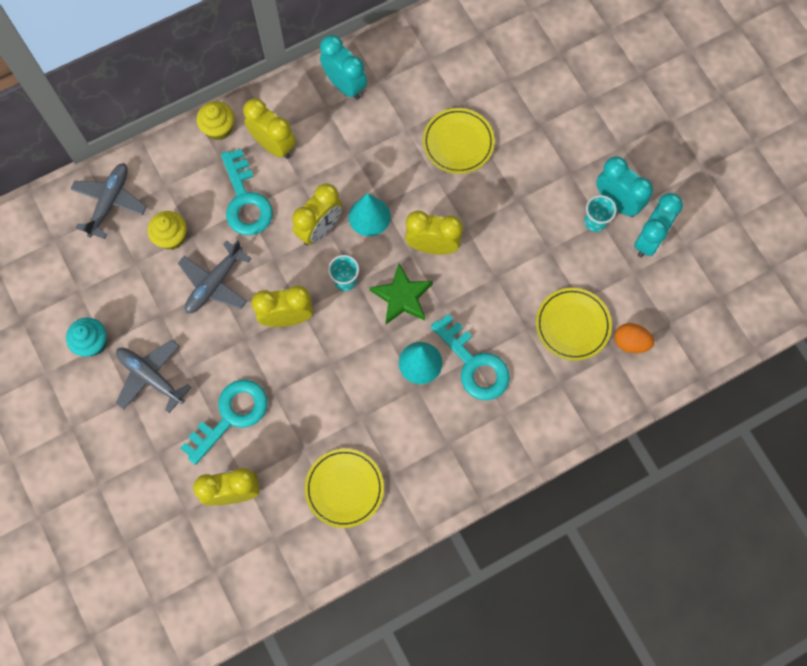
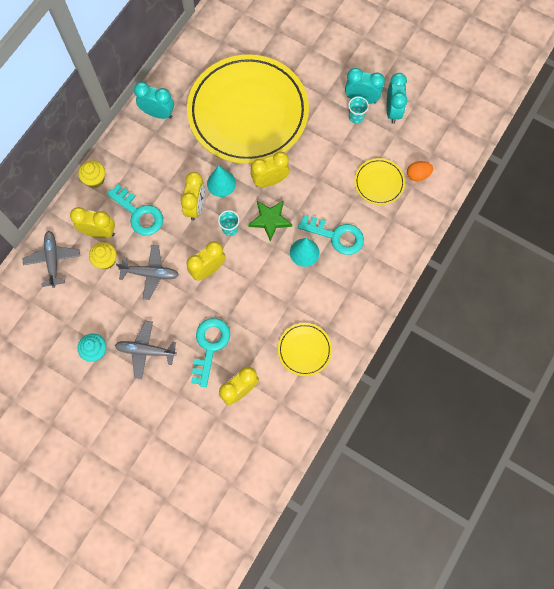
camera: 30 degrees left, 0 degrees up
grey plane [178,240,252,313] -> grey plane turned 90 degrees counterclockwise [116,245,179,300]
yellow clock [243,98,296,159] -> yellow clock moved to [70,207,115,238]
yellow plate [423,108,495,174] -> yellow plate [187,54,309,164], size x2.46

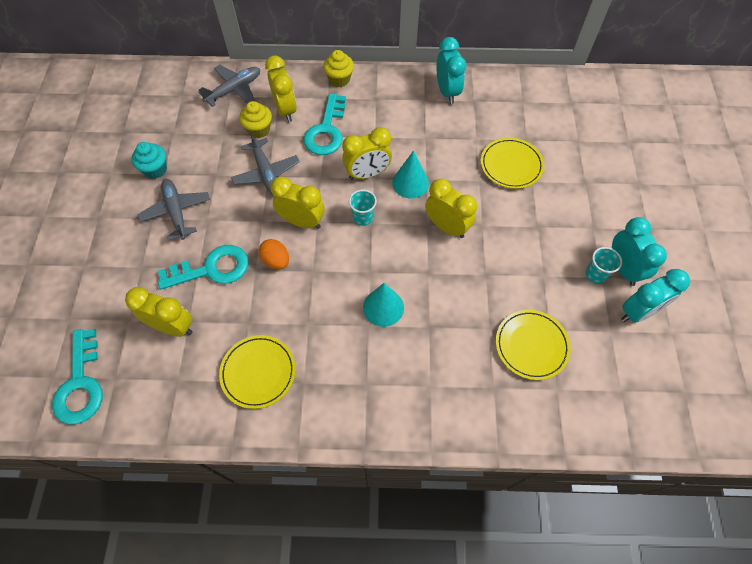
camera: 60 degrees right, 10 degrees down
yellow plate [187,54,309,164] -> yellow plate [481,138,544,189], size x0.41
green star [248,200,292,241] -> none
turquoise key [298,215,364,255] -> turquoise key moved to [52,329,103,425]
orange egg [407,161,433,181] -> orange egg moved to [258,239,289,269]

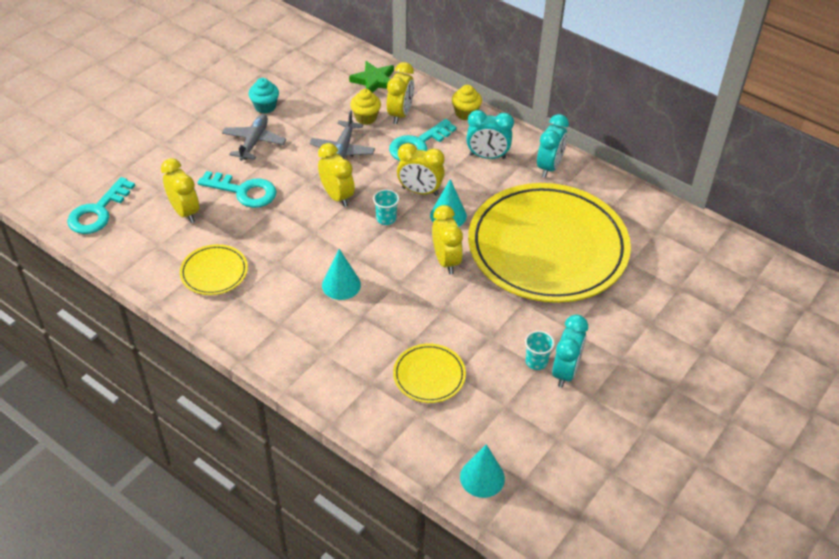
camera: 35 degrees right, 15 degrees down
grey plane [198,65,260,107] -> green star [349,61,394,93]
orange egg [258,239,289,269] -> none
yellow plate [481,138,544,189] -> yellow plate [468,183,631,303], size x2.46
turquoise clock [621,269,690,323] -> turquoise clock moved to [466,110,514,159]
none -> turquoise cone [460,444,505,498]

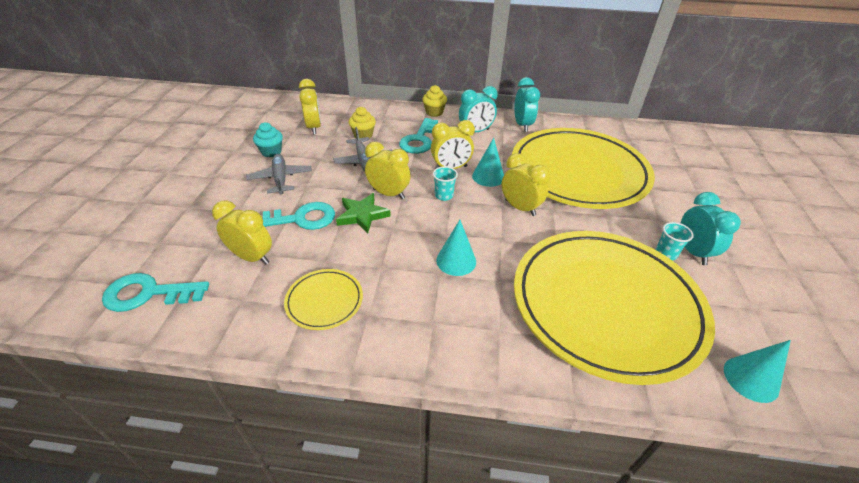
camera: 30 degrees left, 5 degrees down
turquoise key [67,177,135,234] -> turquoise key turned 90 degrees clockwise [102,273,209,312]
green star [349,61,394,93] -> green star moved to [336,193,391,234]
yellow clock [387,62,414,124] -> yellow clock moved to [299,79,321,135]
yellow plate [393,343,466,403] -> yellow plate [514,231,715,385], size x2.46

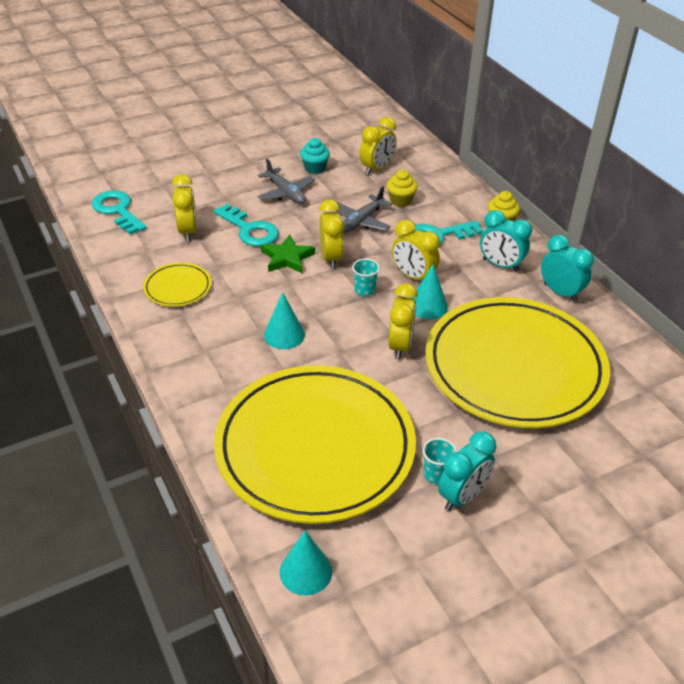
camera: 55 degrees right, 0 degrees up
grey plane [246,154,312,195] -> grey plane turned 105 degrees clockwise [257,159,315,204]
turquoise clock [514,77,540,132] -> turquoise clock turned 90 degrees counterclockwise [541,235,594,302]

